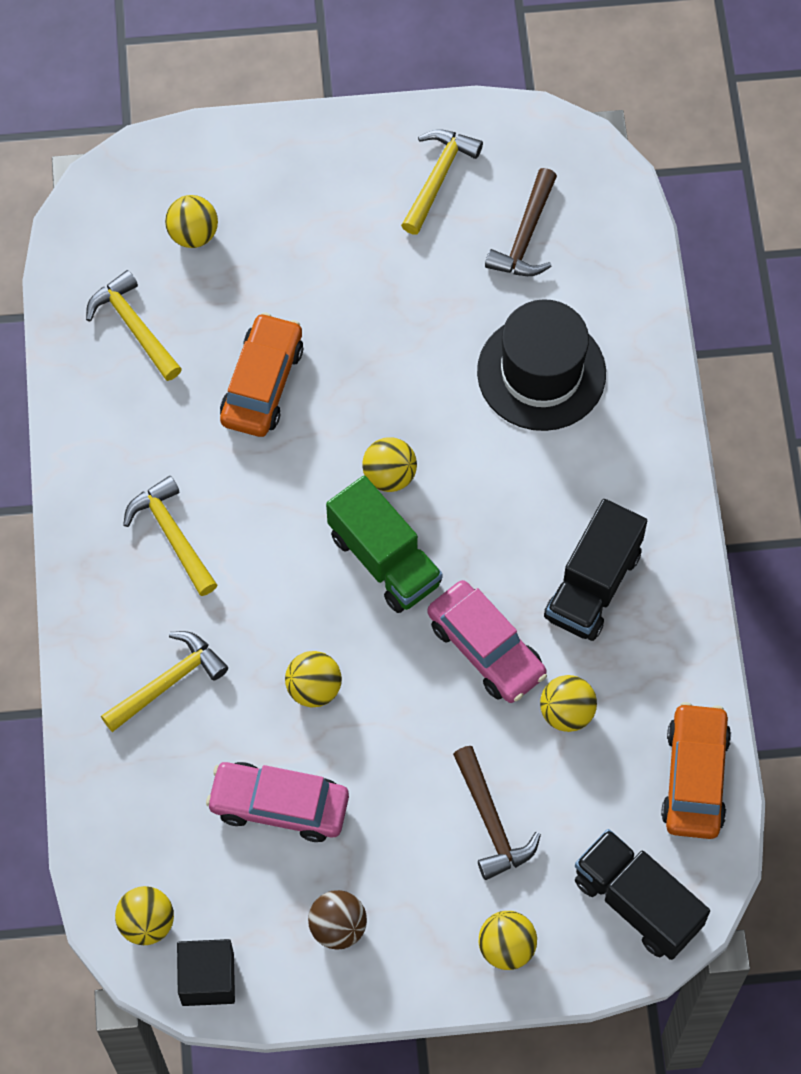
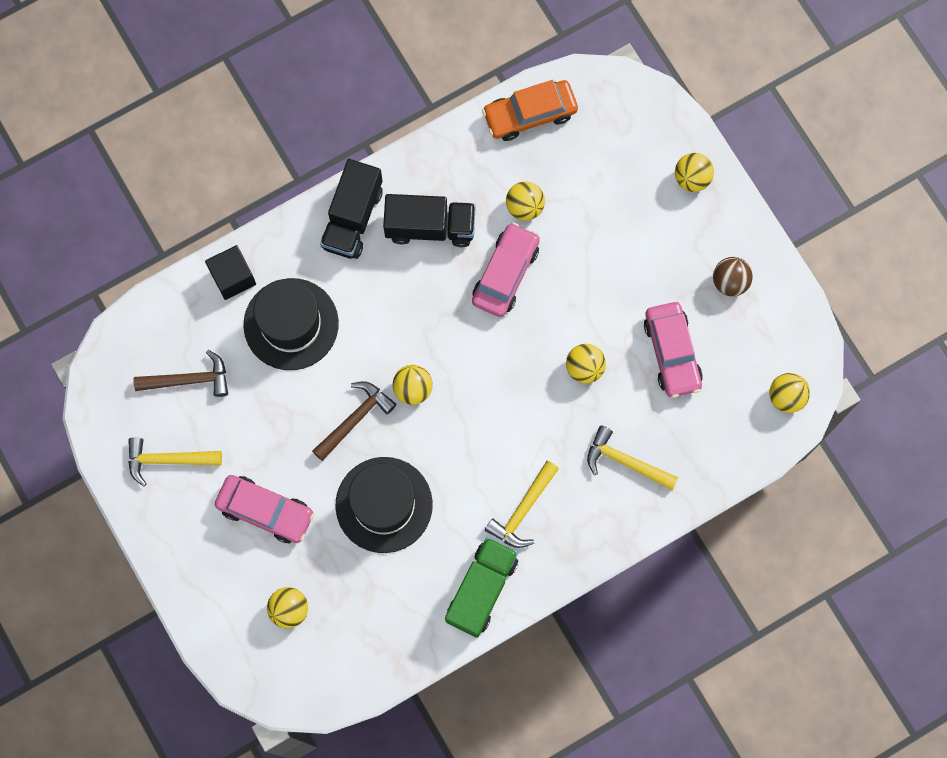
camera: 115 degrees left, 10 degrees up
yellow hammer [86,270,182,381] -> none
black cube [177,939,235,1006] -> black cube moved to [205,245,256,300]
orange car [220,312,303,437] -> black hat [335,457,433,553]
green truck [326,476,443,613] -> green truck moved to [445,537,518,638]
brown hammer [453,746,541,880] -> brown hammer moved to [312,381,396,461]
black truck [575,829,710,960] -> black truck moved to [320,159,383,259]
none -> pink car [215,475,315,543]

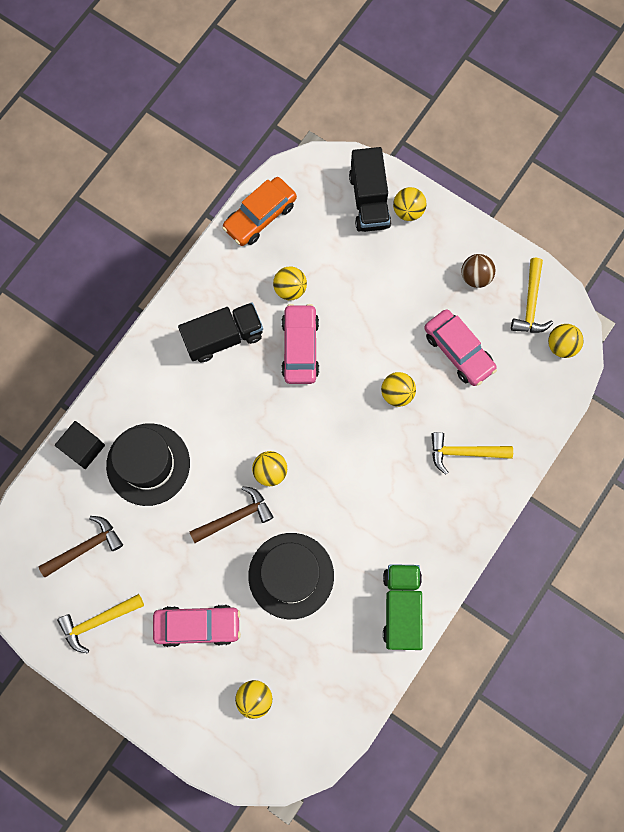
camera: 25 degrees left, 0 degrees up
brown hammer [312,381,396,461] -> brown hammer turned 45 degrees clockwise [189,486,274,543]
black truck [320,159,383,259] -> black truck moved to [349,147,391,232]
yellow hammer [485,461,559,548] -> yellow hammer moved to [511,258,553,333]

